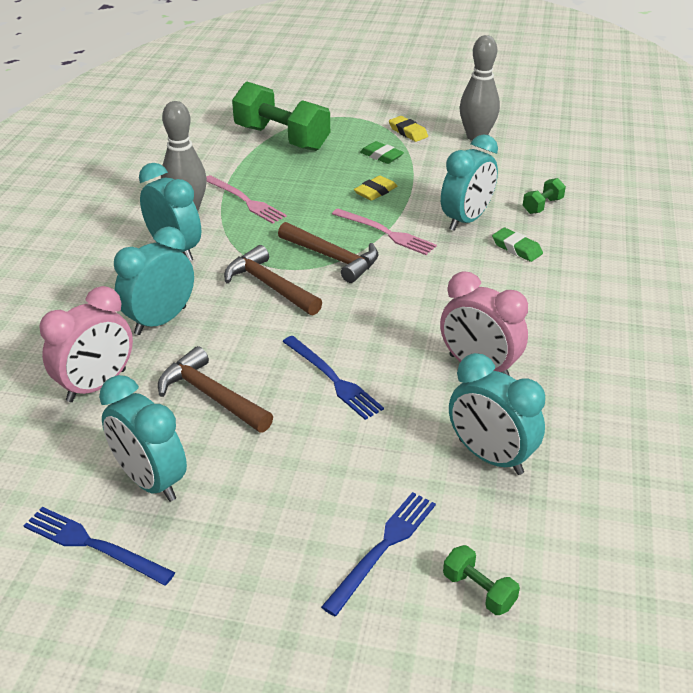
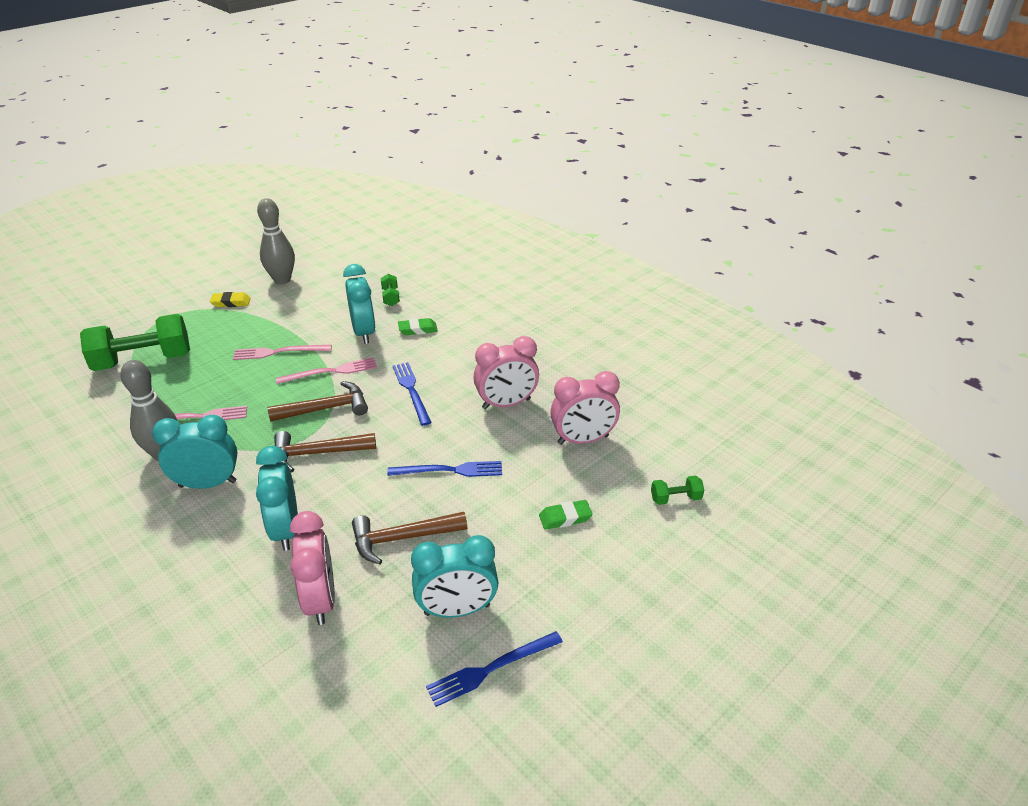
camera: 55 degrees left, 0 degrees up
blue fork [321,492,436,616] -> blue fork moved to [393,362,432,426]
yellow eraser [354,175,397,201] -> pink fork [233,345,331,360]
green eraser [360,141,404,164] -> green eraser moved to [539,500,592,530]
turquoise clock [449,353,545,475] -> pink clock [550,371,620,445]

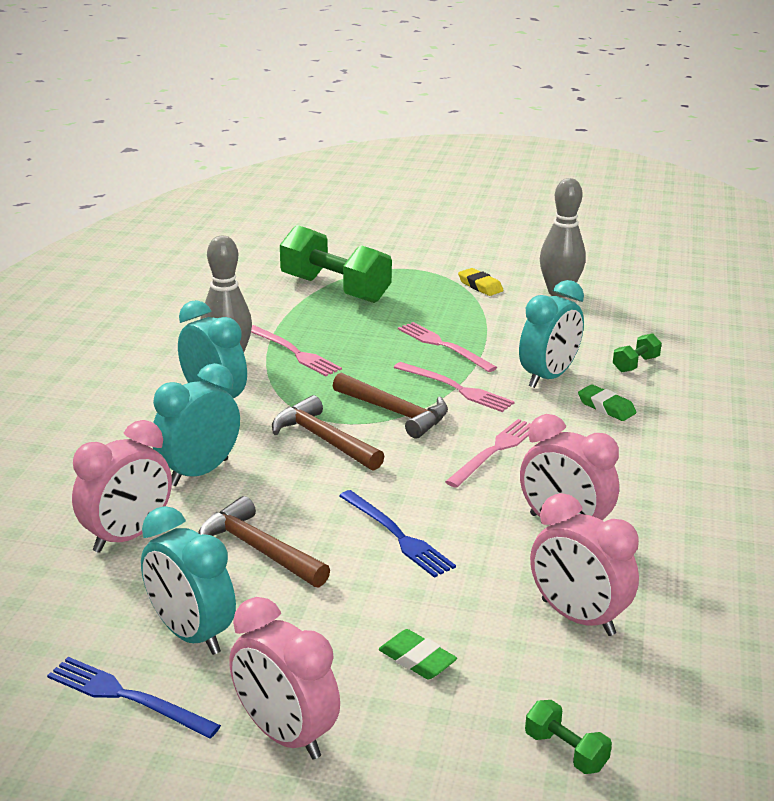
camera: 55 degrees right, 10 degrees down
blue fork [393,362,432,426] -> pink fork [445,419,531,488]
none -> pink clock [229,597,340,760]

